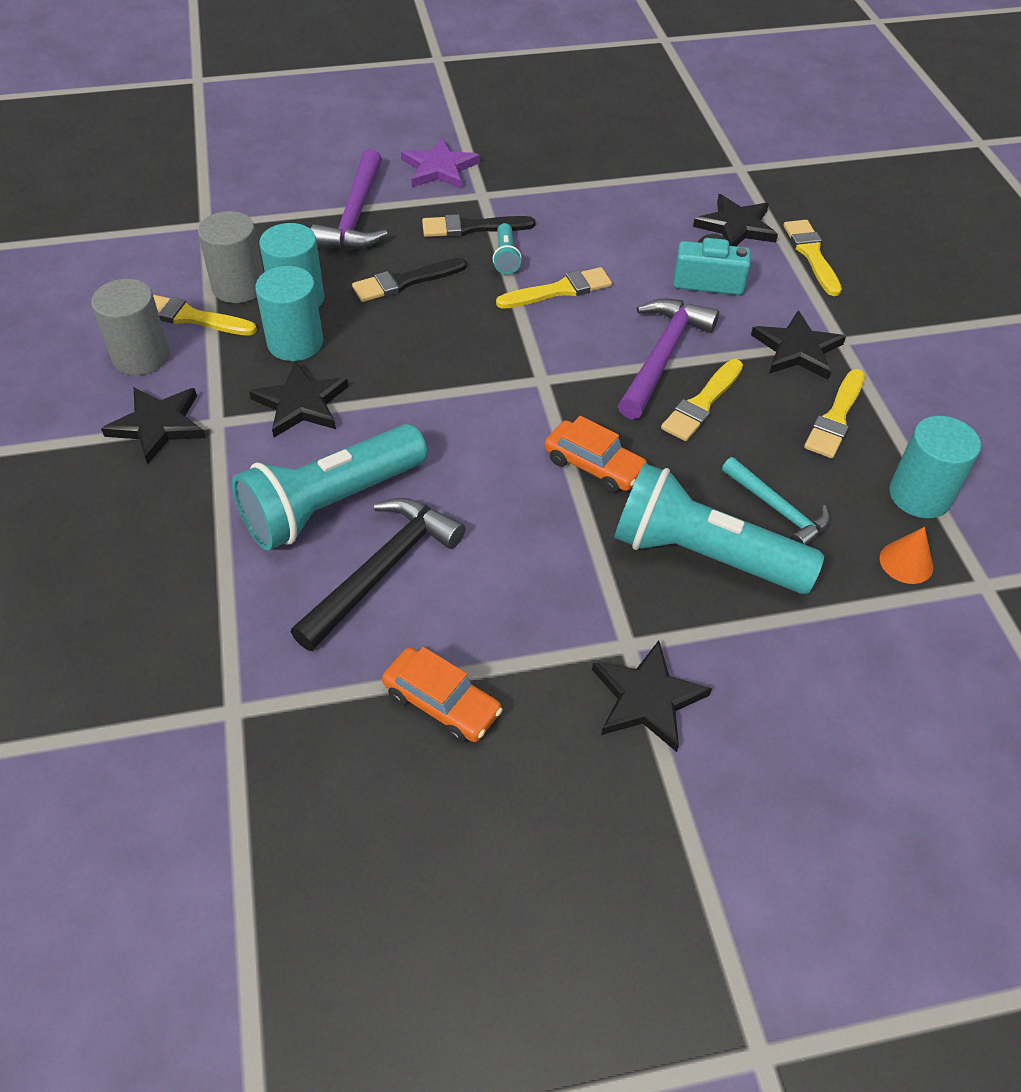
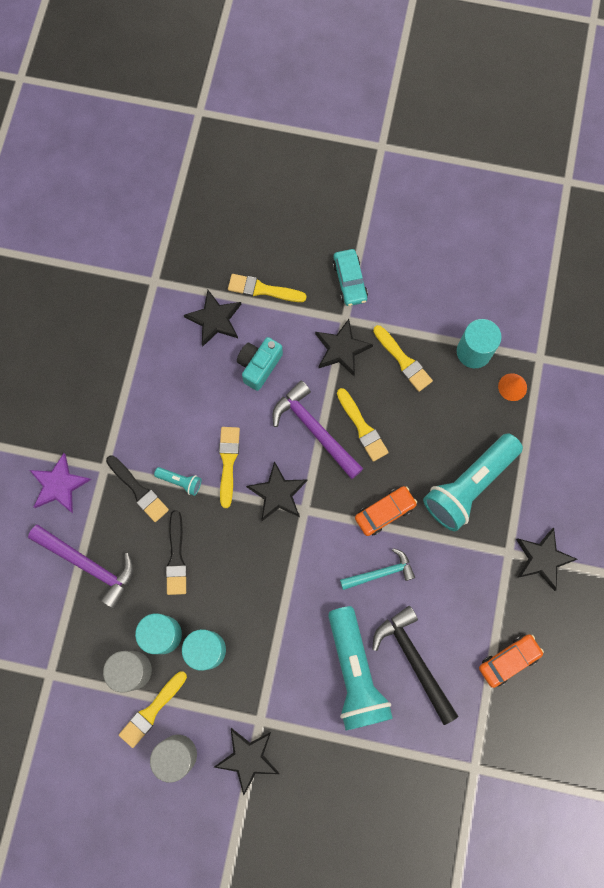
camera: 65 degrees left, 25 degrees up
black star [249,361,348,437] -> black star moved to [246,461,307,521]
black brush [422,214,535,237] -> black brush turned 60 degrees counterclockwise [106,455,169,522]
turquoise hammer [722,457,830,545] -> turquoise hammer moved to [340,548,415,590]
none -> turquoise car [332,249,368,306]

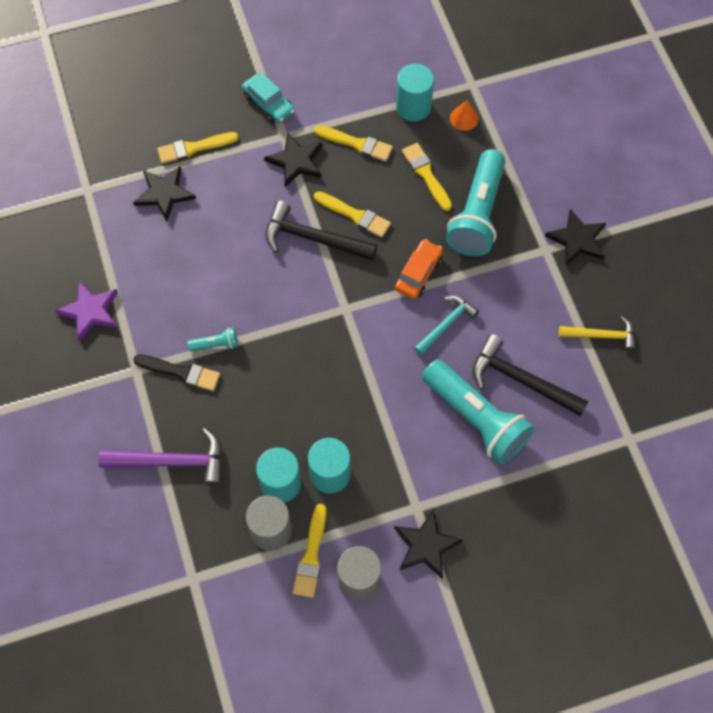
camera: 30 degrees left, 10 degrees down
purple star [30,453,91,513] -> purple star moved to [55,281,118,342]
black brush [166,510,187,595] -> none
yellow brush [219,427,240,508] -> yellow brush moved to [402,143,452,211]
turquoise camera [237,337,283,391] -> none
black star [246,461,307,521] -> none
purple hammer [272,381,363,479] -> black hammer [265,201,377,261]
orange car [479,634,544,688] -> yellow hammer [559,316,636,351]

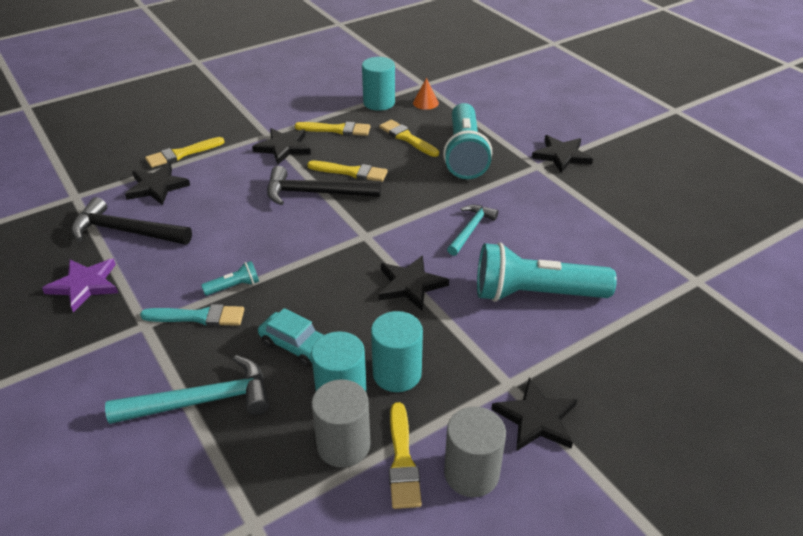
camera: 15 degrees left, 25 degrees down
purple hammer [98,428,223,486] -> turquoise hammer [105,356,269,424]
black brush [133,355,220,391] -> turquoise brush [140,304,244,326]
turquoise car [242,74,295,123] -> turquoise car moved to [258,308,325,367]
orange car [395,239,443,299] -> none
turquoise flashlight [422,360,534,464] -> turquoise flashlight turned 150 degrees clockwise [477,242,617,302]
black hammer [473,334,589,417] -> black hammer moved to [72,197,192,245]
yellow hammer [559,316,636,351] -> none
none -> black star [379,255,449,311]

